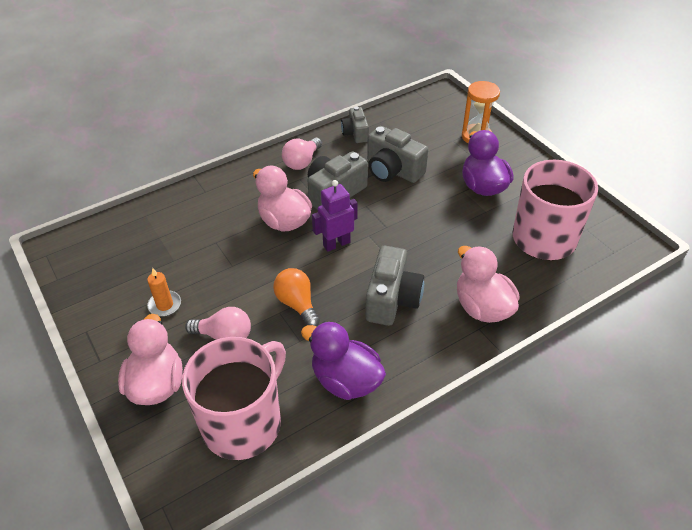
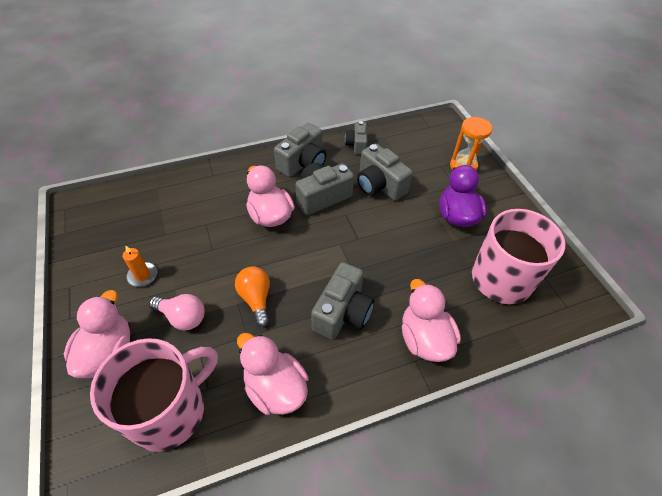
camera: 10 degrees right, 5 degrees up
pink light bulb [282,138,322,170] -> grey camera [274,123,326,177]
purple duck [301,321,386,400] -> pink duck [237,333,309,415]
purple robot [312,180,357,252] -> none

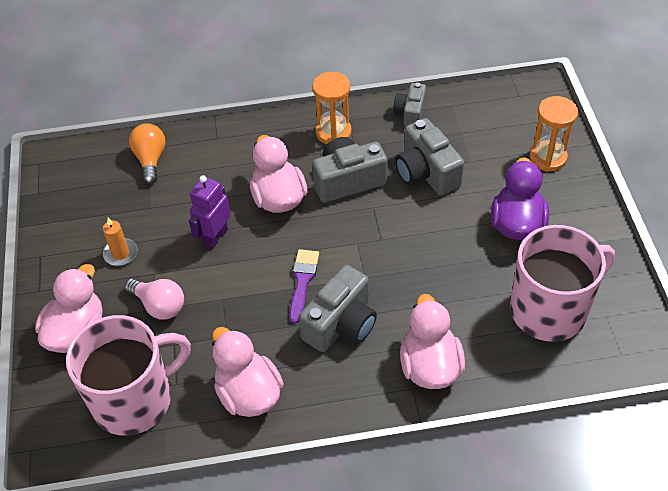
camera: 15 degrees right, 0 degrees up
orange light bulb [235,267,270,327] -> orange light bulb moved to [129,123,166,184]
grey camera [274,123,326,177] -> orange hourglass [312,72,352,144]
none -> purple robot [189,175,231,250]
none -> purple brush [289,249,319,324]

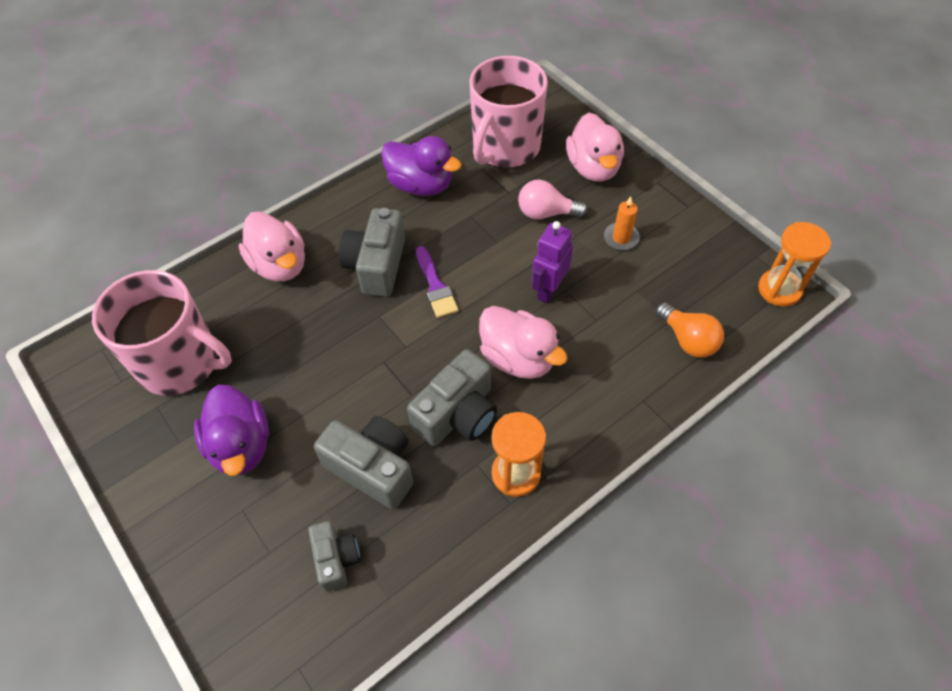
camera: 150 degrees right, 5 degrees up
purple robot [189,175,231,250] -> purple robot turned 150 degrees counterclockwise [532,221,573,303]
pink duck [212,327,284,417] -> purple duck [381,136,462,196]
grey camera [393,83,426,126] -> grey camera moved to [308,521,360,592]
pink mug [510,225,615,342] -> pink mug turned 105 degrees counterclockwise [92,270,232,396]
orange hourglass [530,96,578,172] -> orange hourglass moved to [758,222,831,307]

